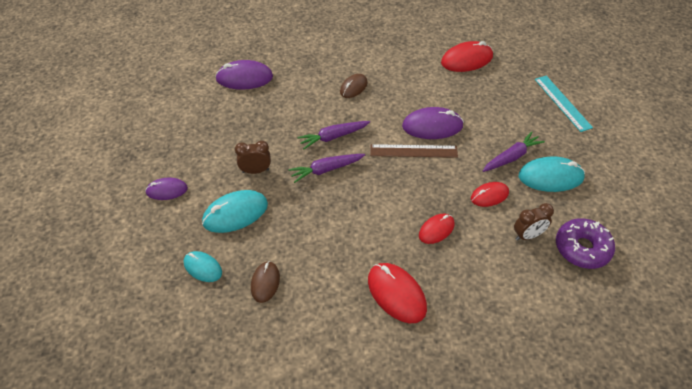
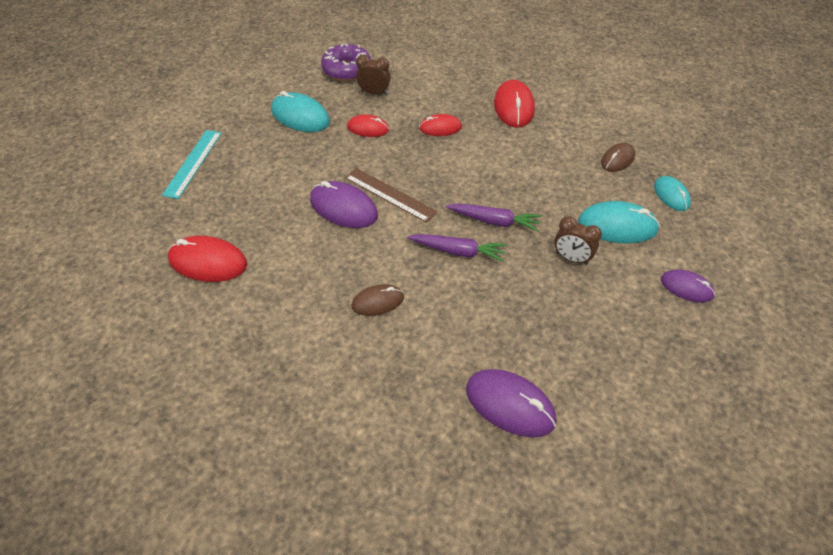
camera: 145 degrees left, 0 degrees up
purple carrot [483,131,545,172] -> none

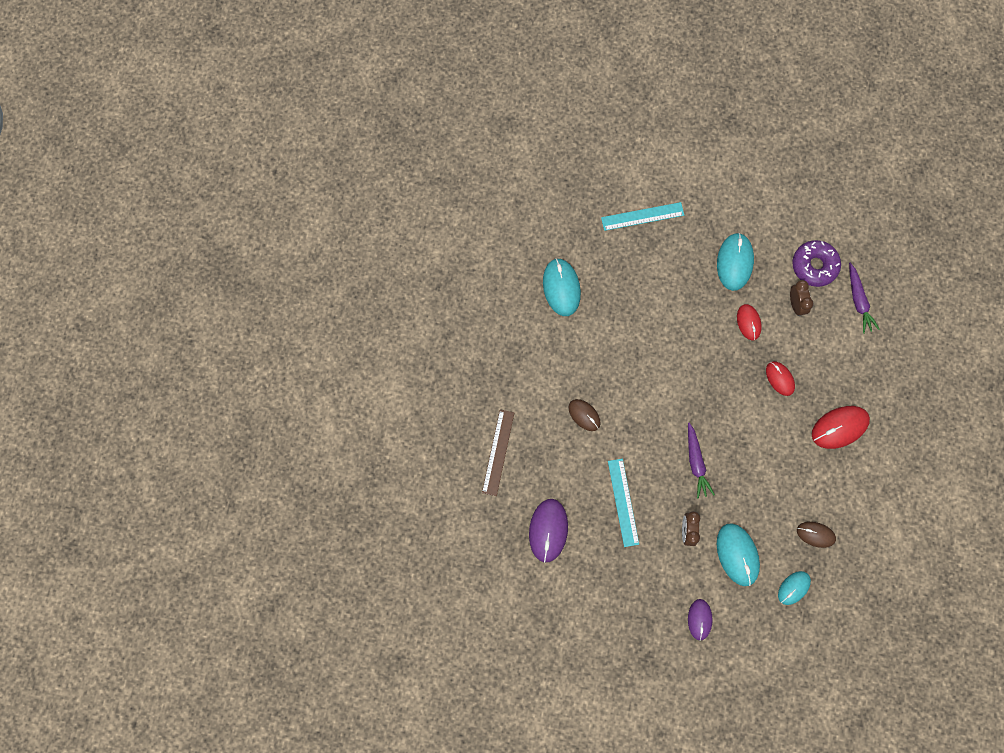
camera: 65 degrees right, 25 degrees up
red mouse [168,236,247,282] -> turquoise mouse [543,258,581,316]
purple mouse [310,181,378,228] -> none
brown ruler [345,168,438,223] -> brown ruler moved to [482,409,514,496]
purple carrot [407,234,506,262] -> purple carrot moved to [849,263,880,334]
none -> turquoise ruler [608,459,639,547]

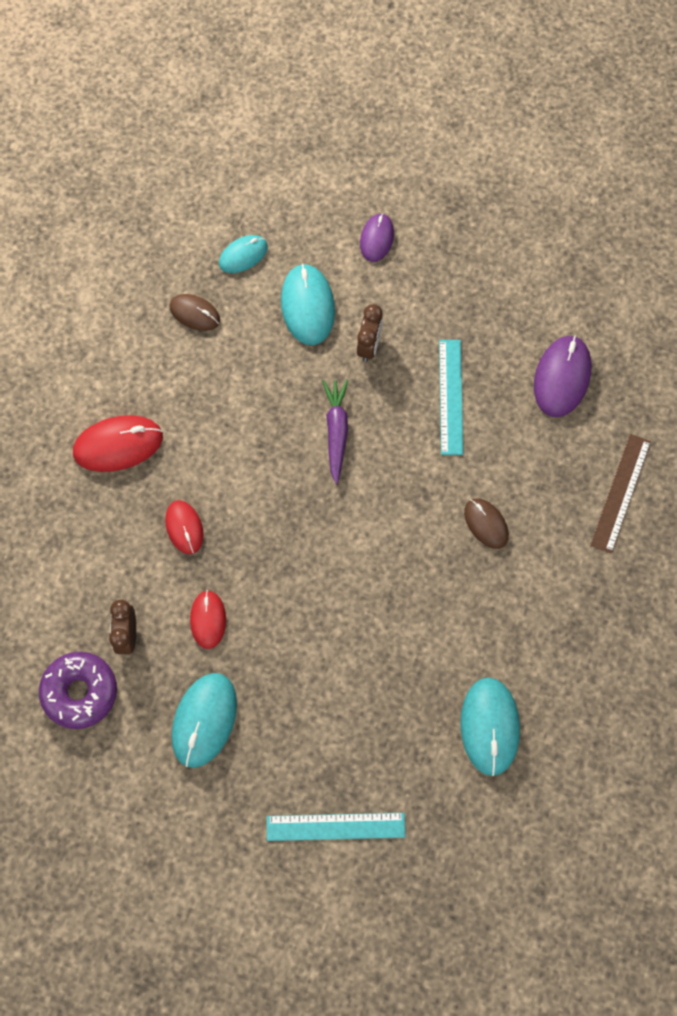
camera: 170 degrees left, 5 degrees down
purple carrot [849,263,880,334] -> none

